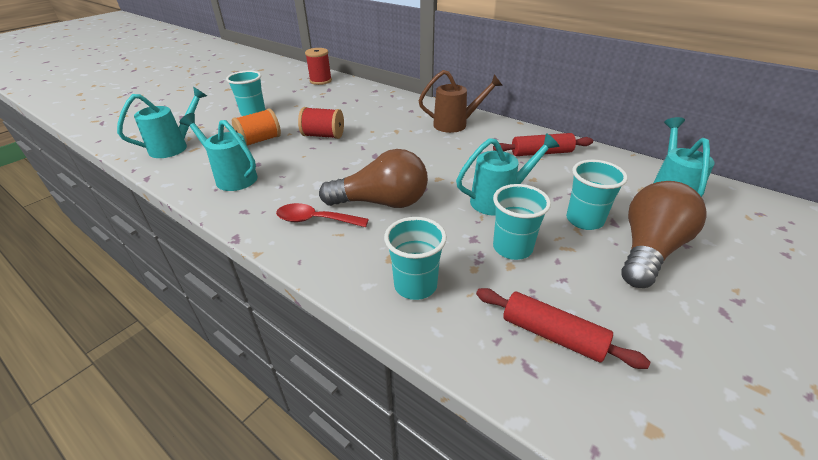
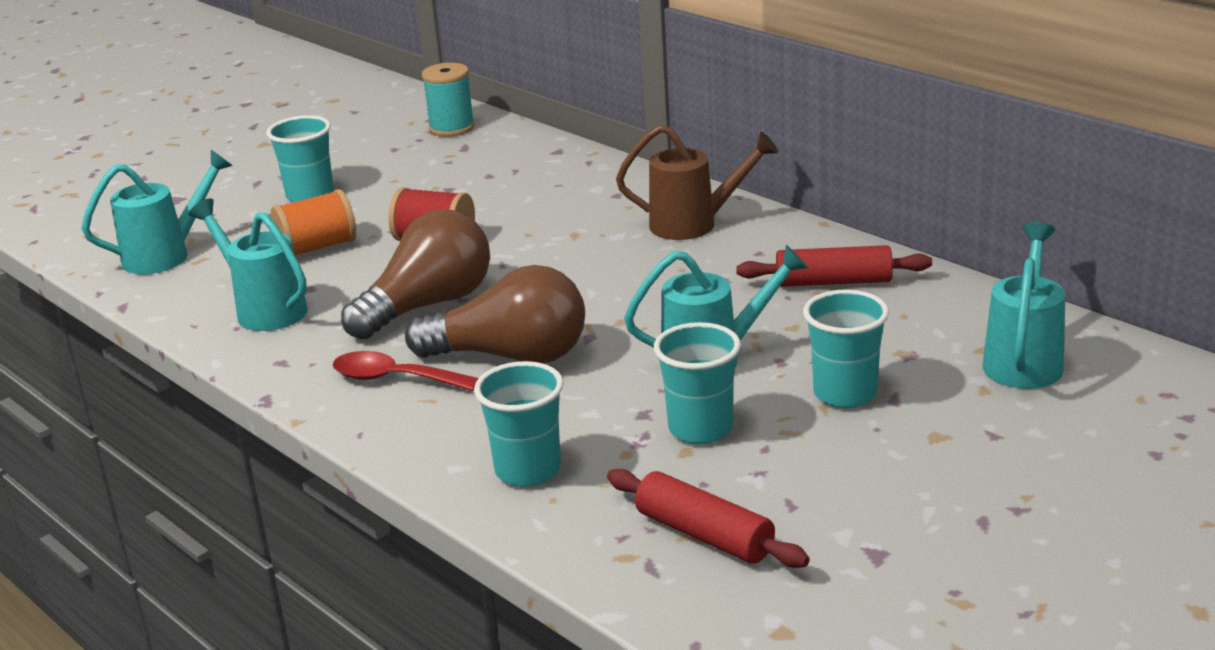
camera: 10 degrees right, 10 degrees down
red spool [305,48,332,85] -> turquoise spool [422,63,475,137]
brown light bulb [621,181,707,288] -> brown light bulb moved to [341,210,490,340]

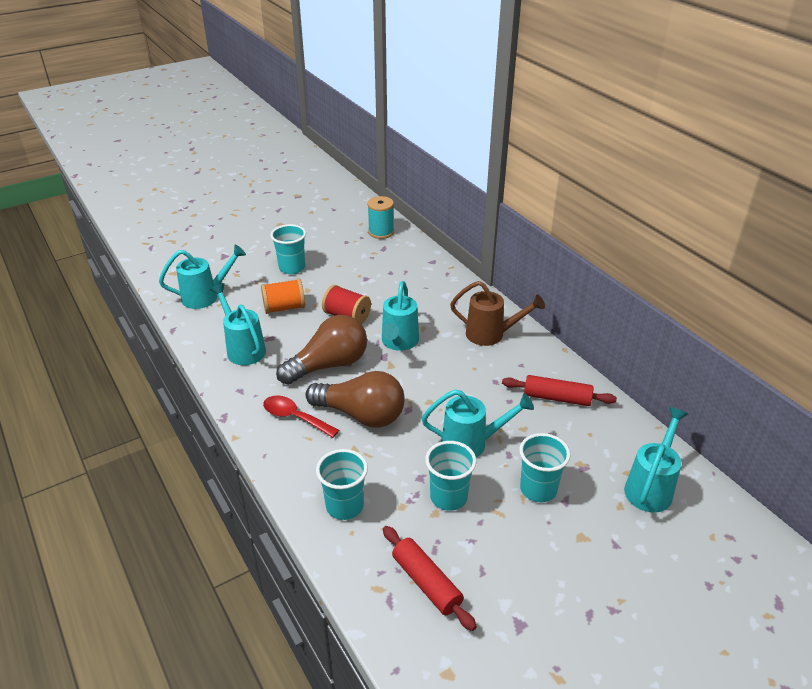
camera: 10 degrees right, 10 degrees up
none -> turquoise watering can [382,281,419,351]

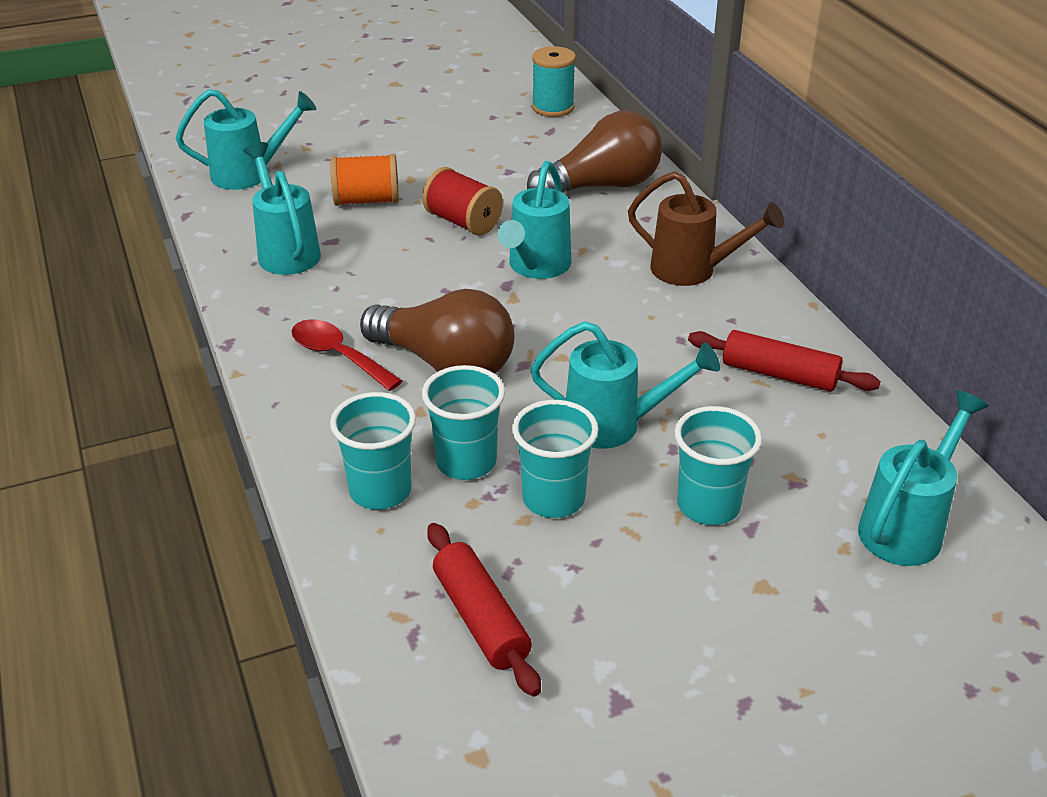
camera: 10 degrees right, 0 degrees up
turquoise cup [270,224,306,274] -> turquoise cup moved to [422,365,505,480]
brown light bulb [276,315,367,385] -> brown light bulb moved to [527,111,662,193]

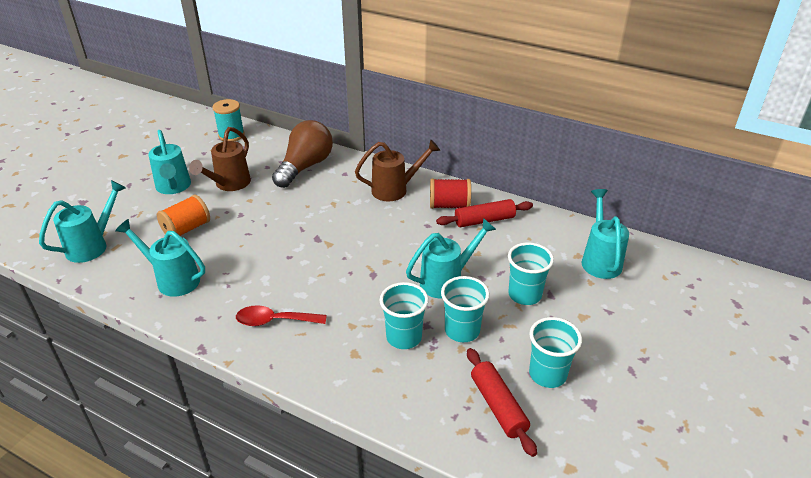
camera: 40 degrees left, 0 degrees up
turquoise cup [330,392,416,510] -> turquoise cup moved to [529,317,582,388]
brown light bulb [360,289,514,374] -> none
red spool [422,167,503,235] -> red spool moved to [430,178,471,209]
red rolling pin [427,523,541,697] -> red rolling pin turned 45 degrees clockwise [467,348,537,457]
turquoise watering can [497,161,571,279] -> turquoise watering can moved to [148,130,191,194]
none -> brown watering can [189,127,251,191]

